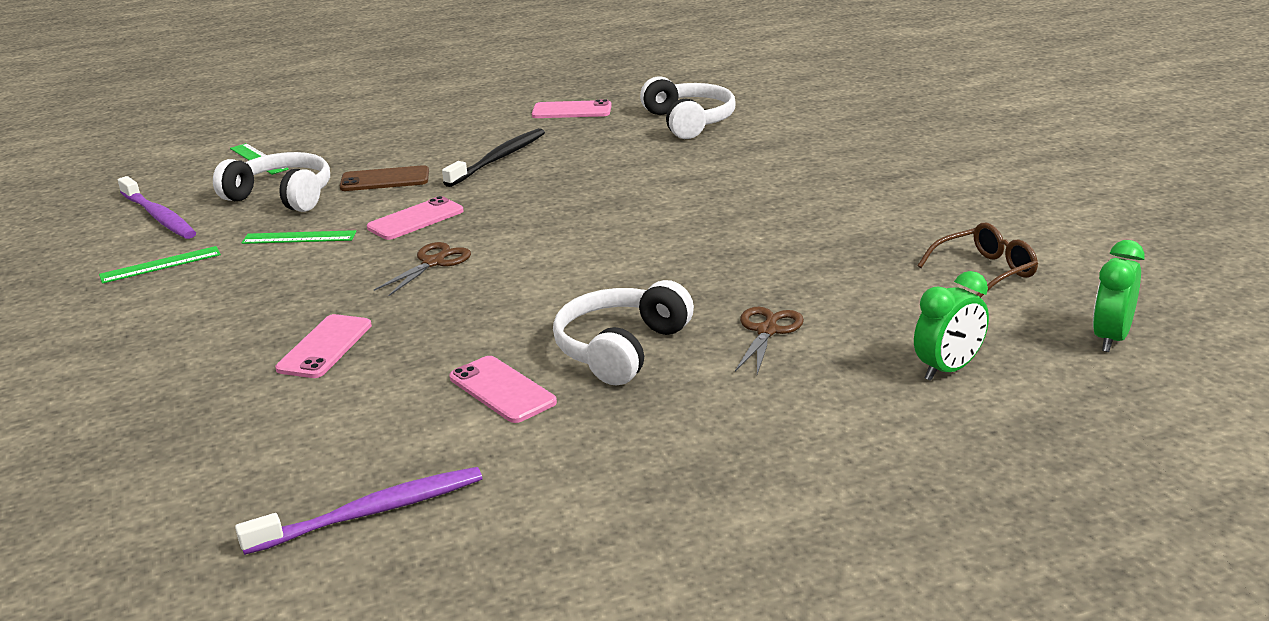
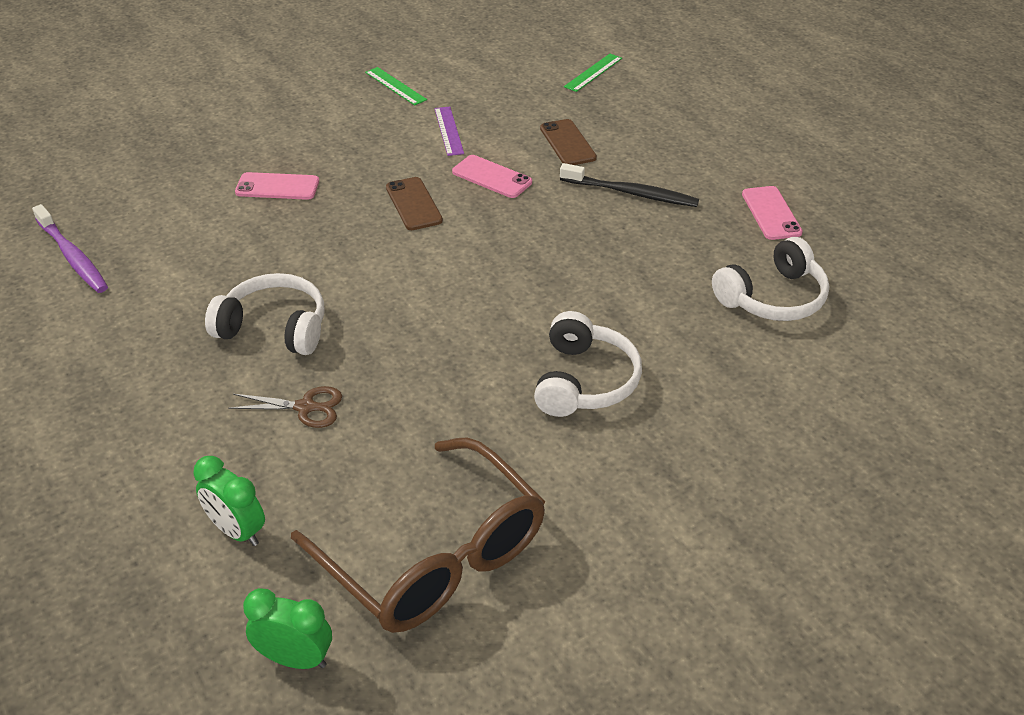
camera: 75 degrees right, 15 degrees up
purple toothbrush [118,176,196,239] -> none
white headphones [213,152,330,212] -> white headphones moved to [534,311,642,417]
green ruler [241,230,357,244] -> purple ruler [434,106,464,156]
brown scissors [374,242,471,296] -> brown phone [386,177,443,230]
pink phone [449,356,557,423] -> none
brown glasses [917,223,1038,297] -> brown glasses [291,438,545,633], size x2.11

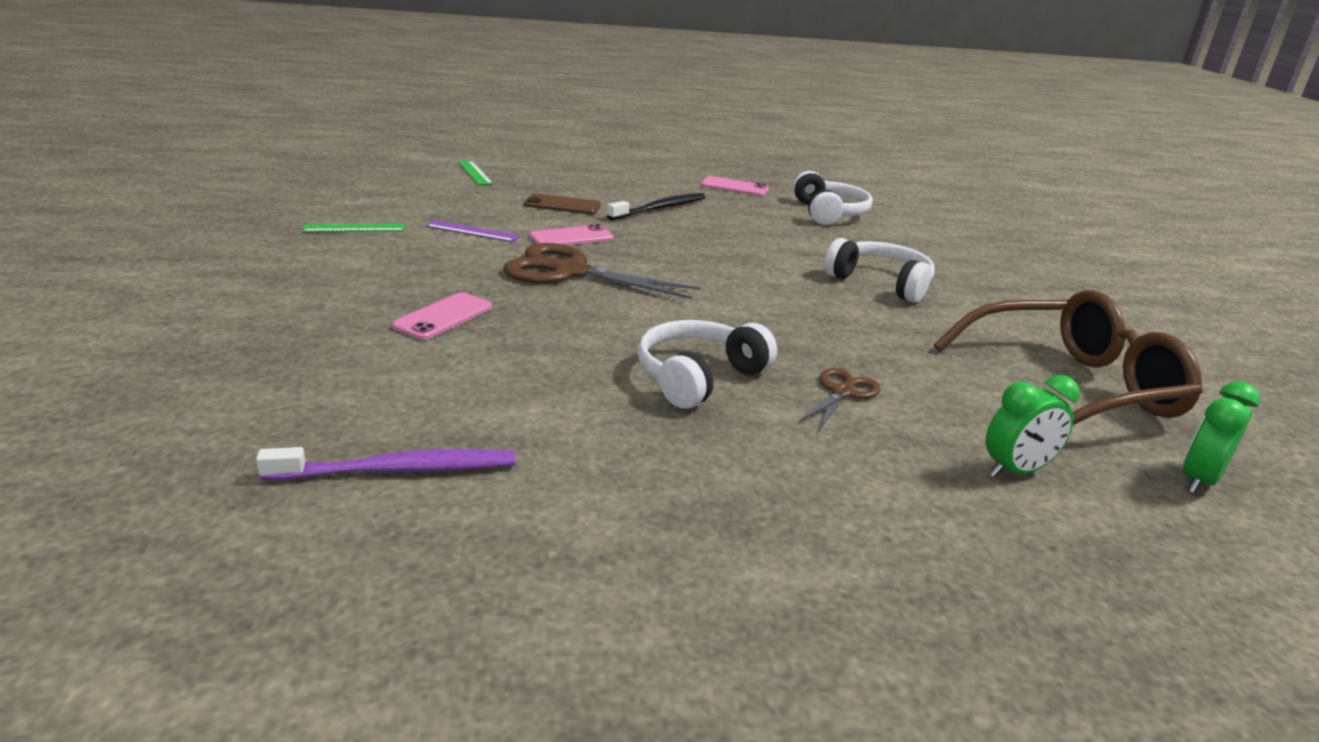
camera: 65 degrees left, 15 degrees down
brown phone [386,177,443,230] -> brown scissors [503,243,701,299]

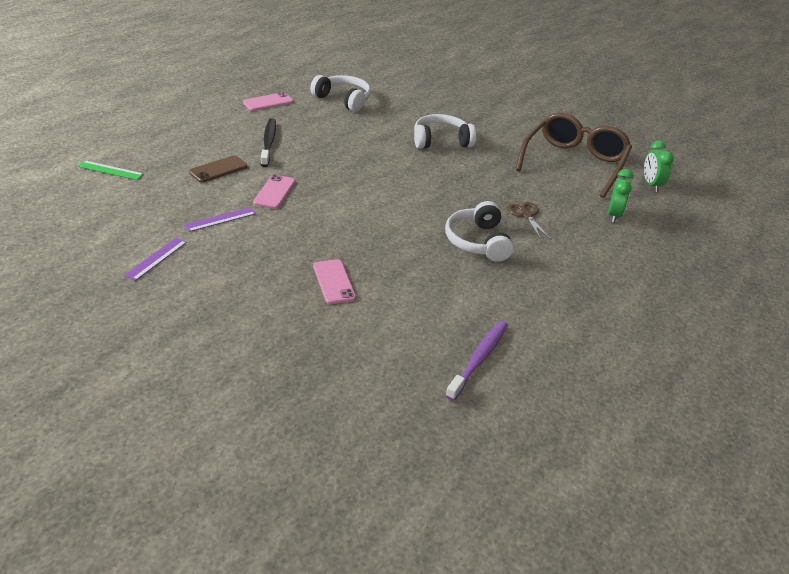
camera: 50 degrees left, 10 degrees up
green ruler [302,224,405,232] -> purple ruler [124,238,187,281]
brown scissors [503,243,701,299] -> none

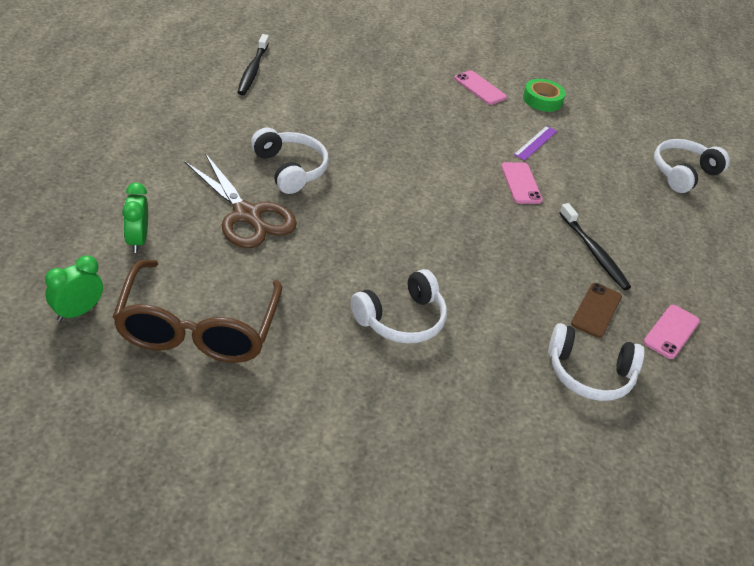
camera: 155 degrees right, 5 degrees up
green ruler [78,160,144,180] -> white headphones [654,139,730,193]
purple ruler [124,238,187,281] -> green tape [523,79,566,112]
brown phone [189,155,248,183] -> brown phone moved to [571,283,622,338]
pink phone [313,259,356,304] -> pink phone moved to [454,70,507,105]
purple toothbrush [445,321,508,401] -> black toothbrush [237,34,269,95]
brown scissors [508,202,550,240] -> brown scissors [184,153,297,248], size x1.93
green clock [644,140,674,192] -> green clock turned 105 degrees counterclockwise [45,255,103,322]

